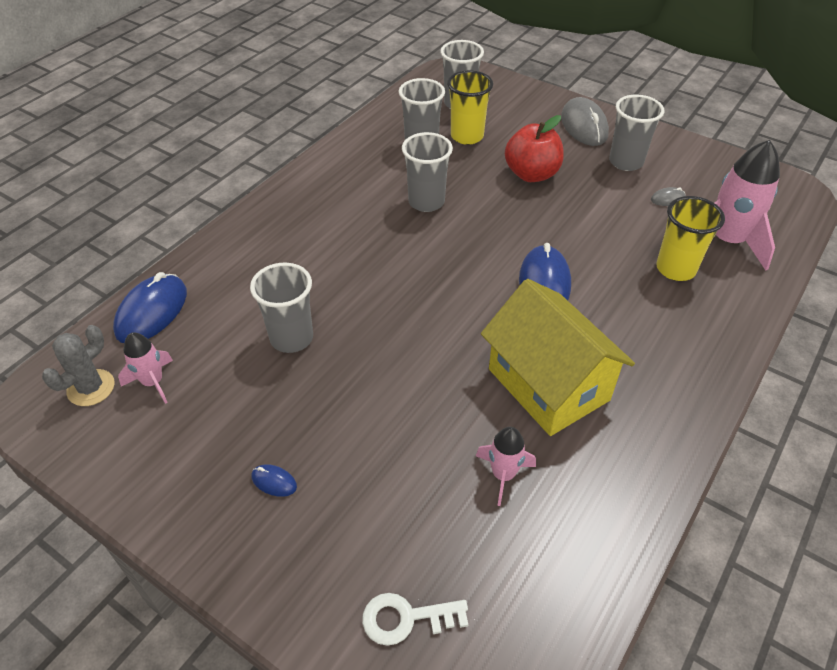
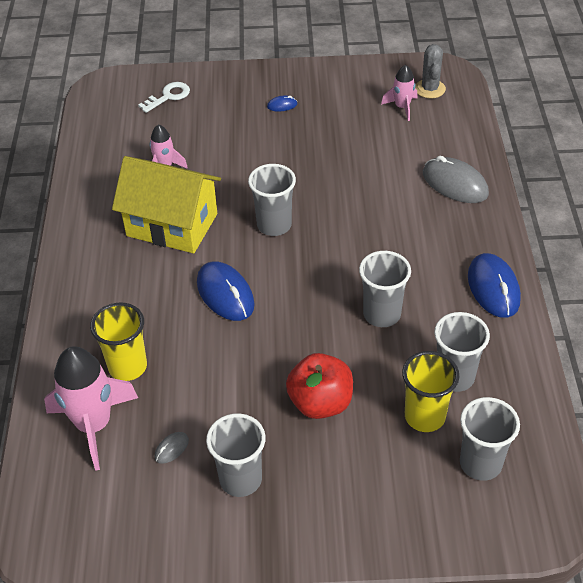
camera: 145 degrees right, 0 degrees up
blue mouse [113,272,187,343] -> blue mouse moved to [468,253,521,318]
grey cup [250,263,313,353] -> grey cup moved to [248,164,296,236]
grey mouse [561,97,609,146] -> grey mouse moved to [423,156,489,203]

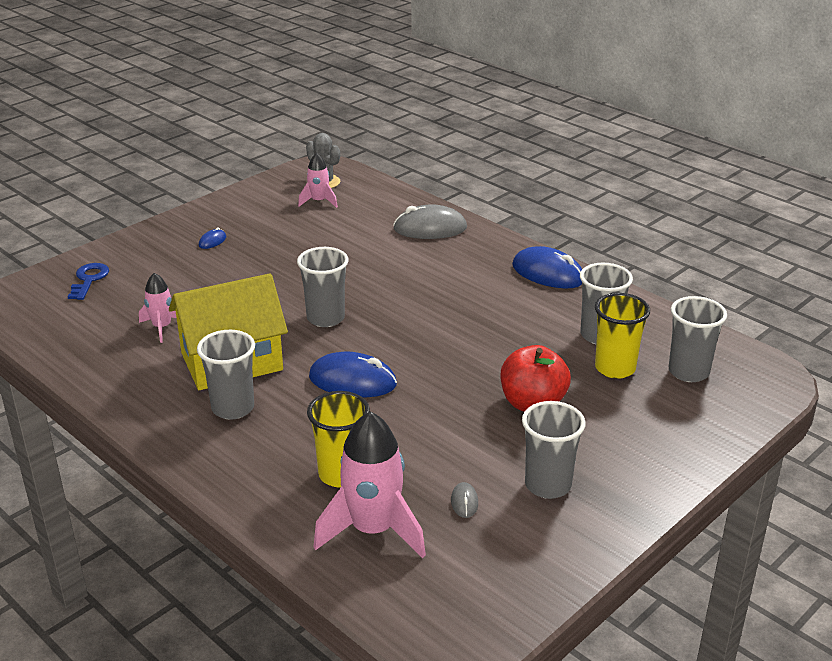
camera: 45 degrees left, 15 degrees down
white key [138,82,190,113] -> blue key [67,263,109,300]
grey cup [359,251,411,327] -> grey cup moved to [197,330,255,420]

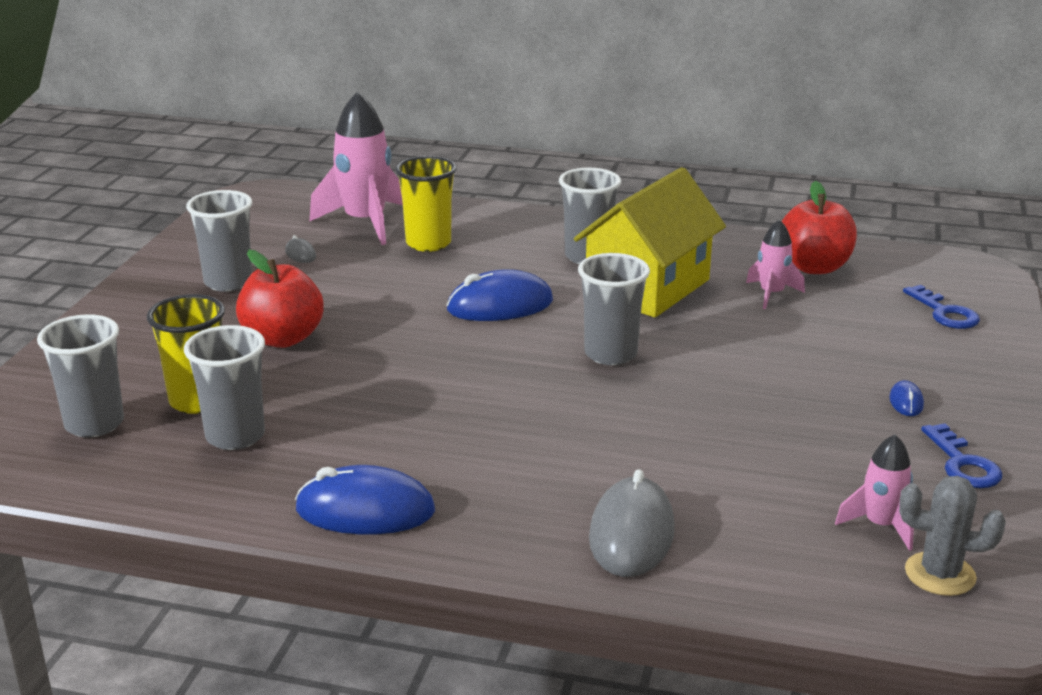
camera: 150 degrees right, 5 degrees down
grey mouse [393,205,467,239] -> grey mouse turned 45 degrees counterclockwise [589,469,675,577]
none -> red apple [781,181,857,274]
none -> blue key [921,423,1003,488]

